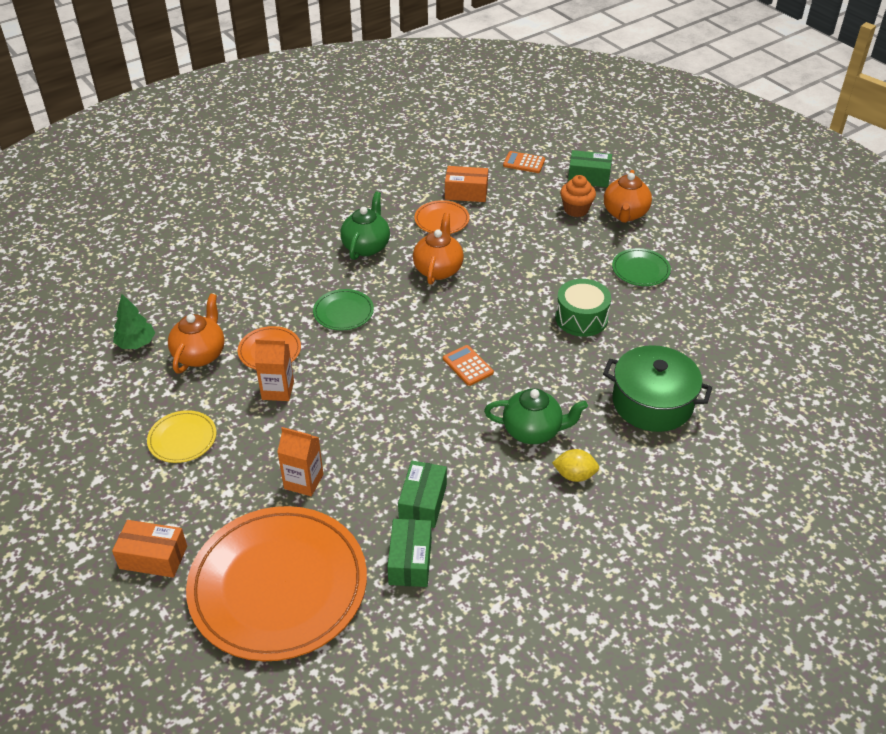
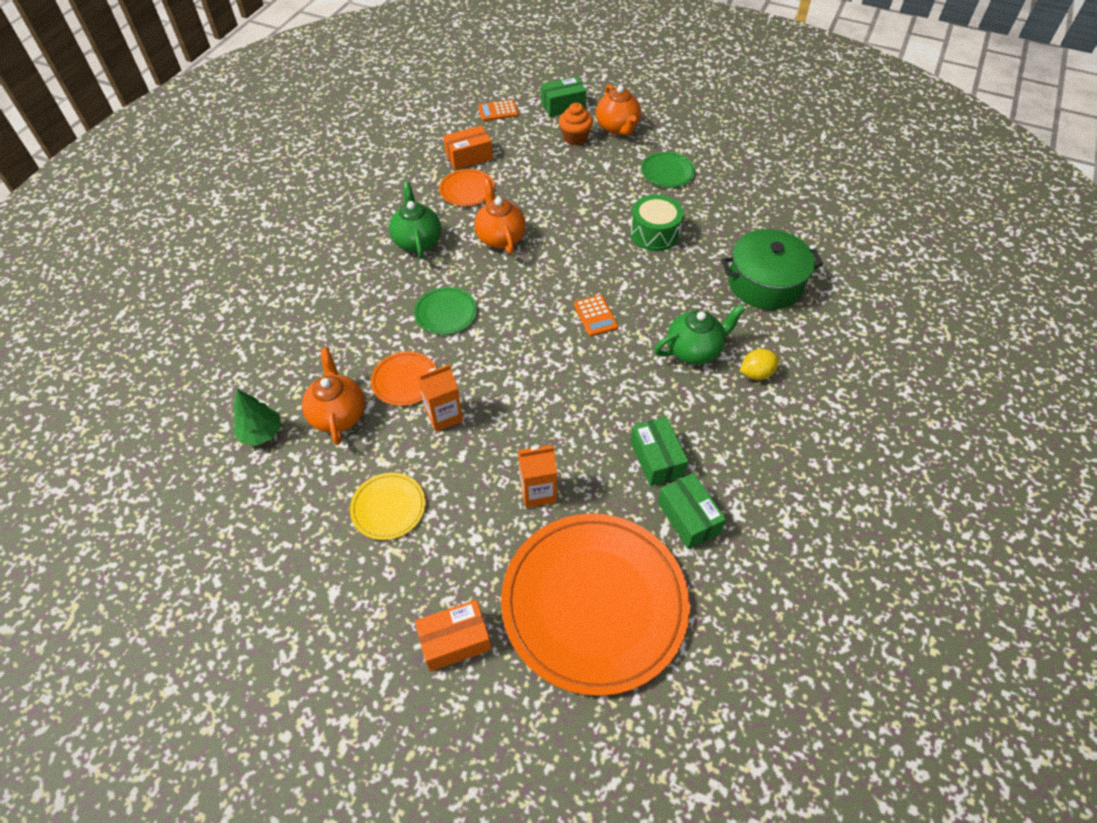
camera: 30 degrees left, 10 degrees up
orange calculator [443,345,494,386] -> orange calculator turned 135 degrees counterclockwise [574,295,618,336]

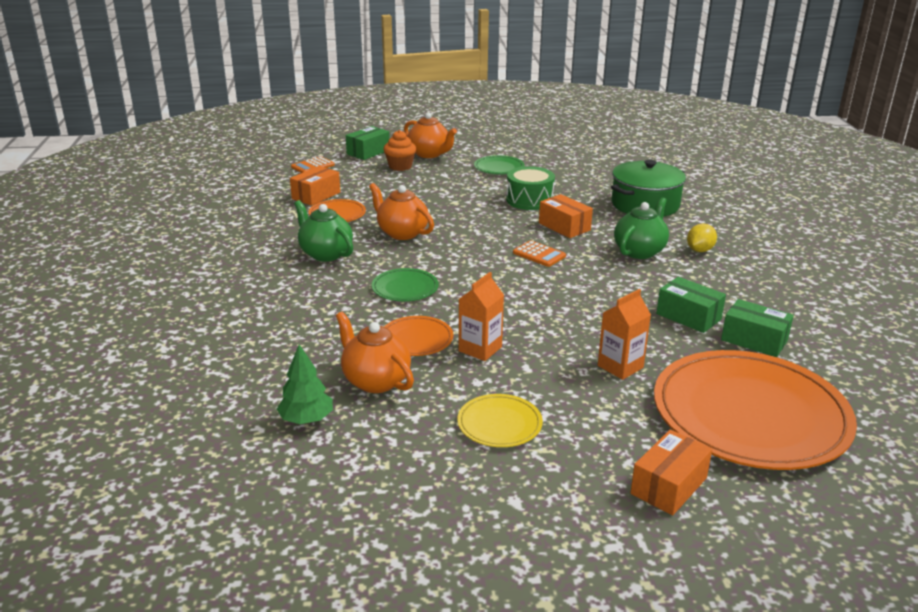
camera: 30 degrees left, 25 degrees down
none -> orange box [539,194,593,238]

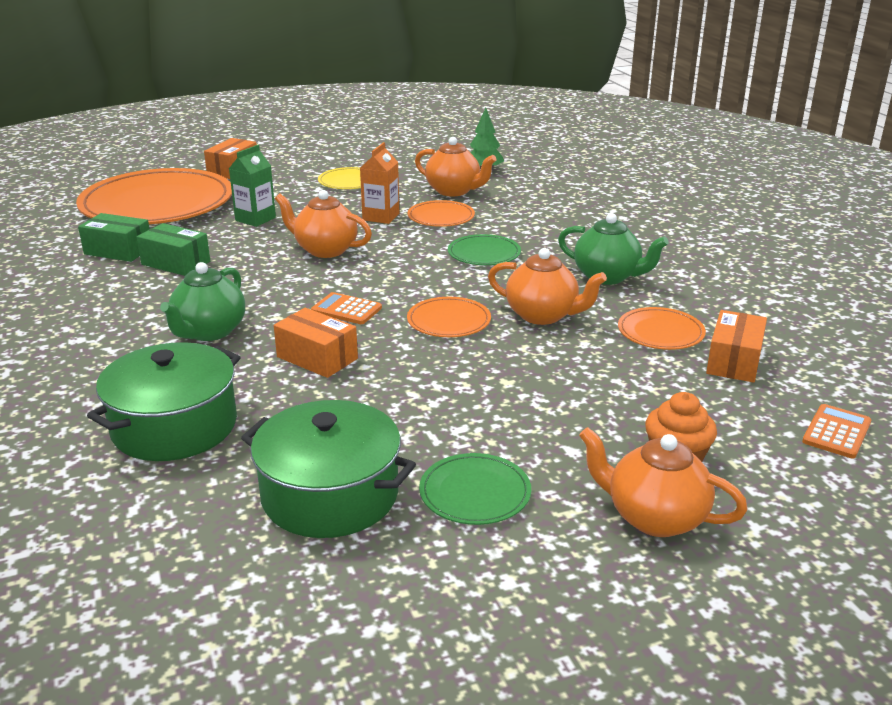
camera: 165 degrees right, 0 degrees up
green box [346,126,390,160] -> none
green drum [506,166,555,210] -> none
orange carton [598,289,651,380] -> green carton [229,145,276,227]
yellow lemon [687,223,717,252] -> none
none -> green pot [241,400,416,538]
none -> orange teapot [275,190,372,258]
none -> orange plate [407,297,491,337]

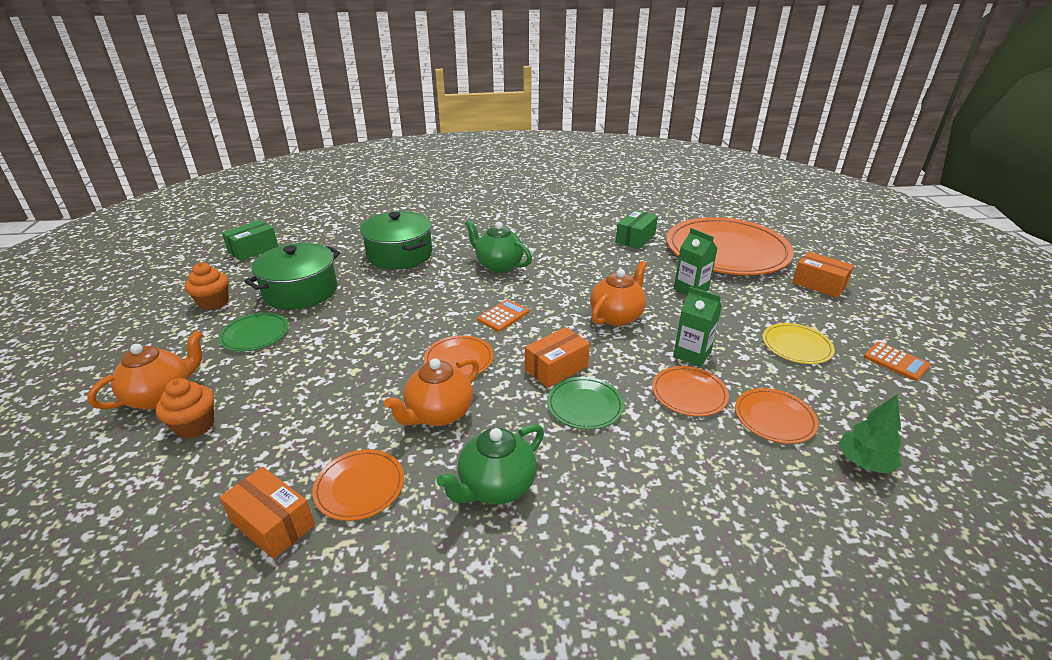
camera: 105 degrees right, 5 degrees up
green box [136,223,210,276] -> green box moved to [222,220,278,261]
orange box [274,308,358,378] -> orange box moved to [525,327,590,388]
orange carton [360,142,399,224] -> green carton [673,287,722,367]
orange teapot [415,137,496,196] -> orange plate [735,388,818,444]
orange calculator [802,404,871,458] -> orange calculator moved to [864,342,930,381]
none -> orange cupcake [185,263,229,310]

